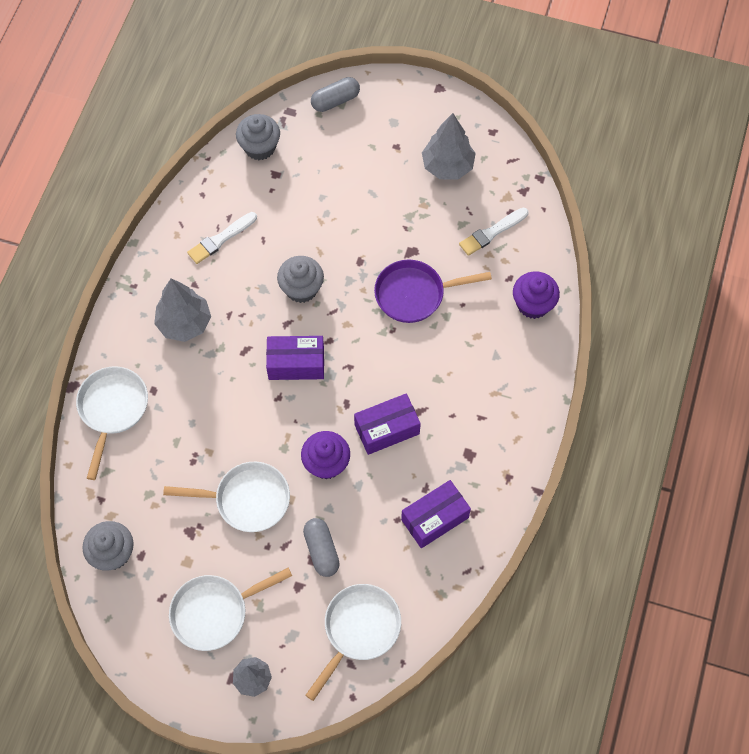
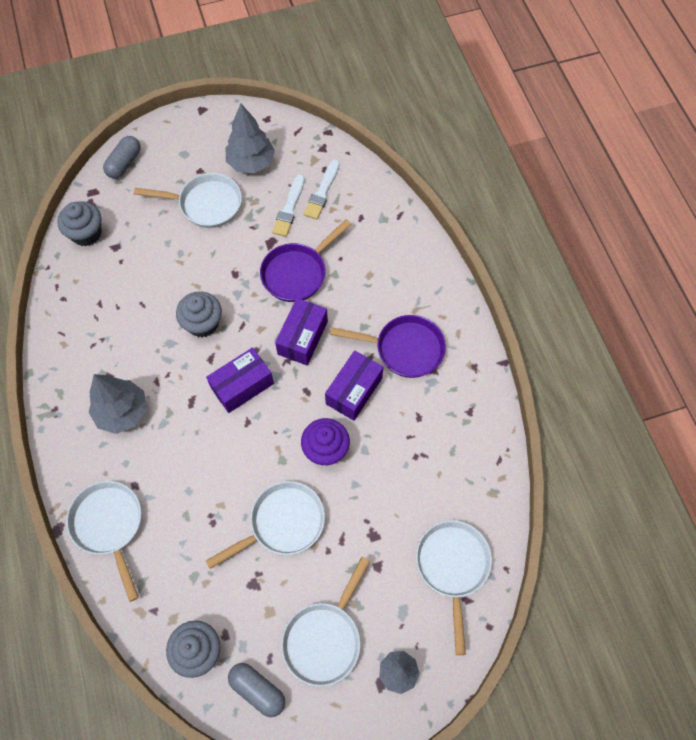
camera: 35 degrees left, 0 degrees up
white brush [187,212,257,264] -> white brush moved to [272,174,305,237]
grey capsule [303,518,340,577] -> grey capsule moved to [228,663,285,717]
purple box [401,480,471,548] -> purple box moved to [275,298,328,366]
purple cupcake [513,271,560,319] -> none
none -> white pan [134,173,242,228]
none -> purple pan [330,315,446,378]

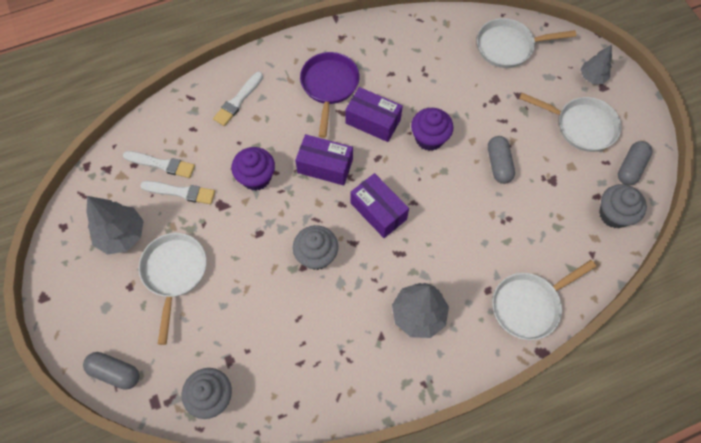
camera: 95 degrees left, 0 degrees up
white pan [206,481,325,569] -> grey capsule [488,136,515,184]
purple pan [260,219,351,302] -> purple cupcake [231,147,275,191]
none -> white brush [213,72,263,126]

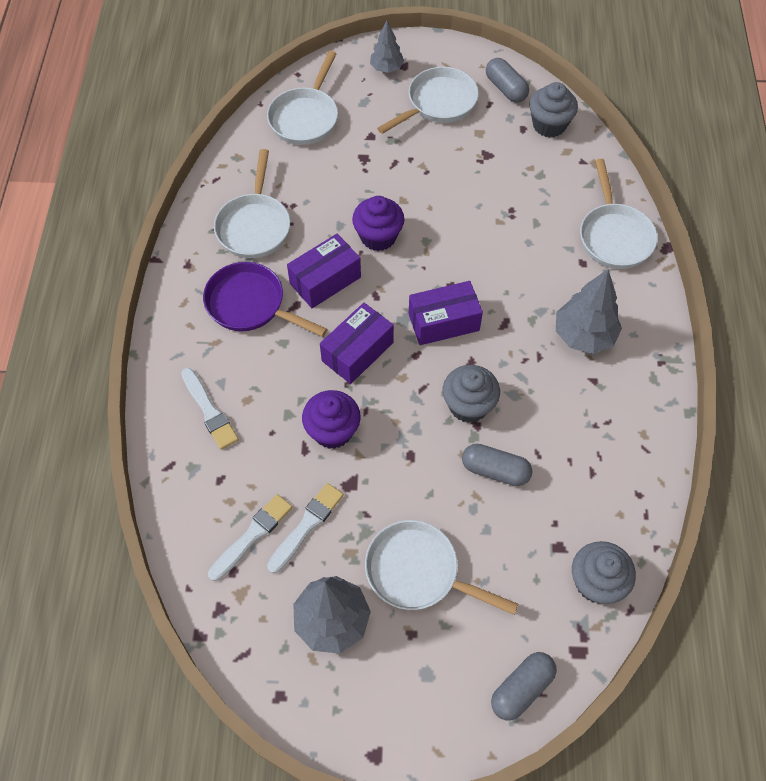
camera: 65 degrees left, 5 degrees down
grey capsule [488,136,515,184] -> grey capsule moved to [462,444,532,486]
none -> white pan [214,149,290,258]

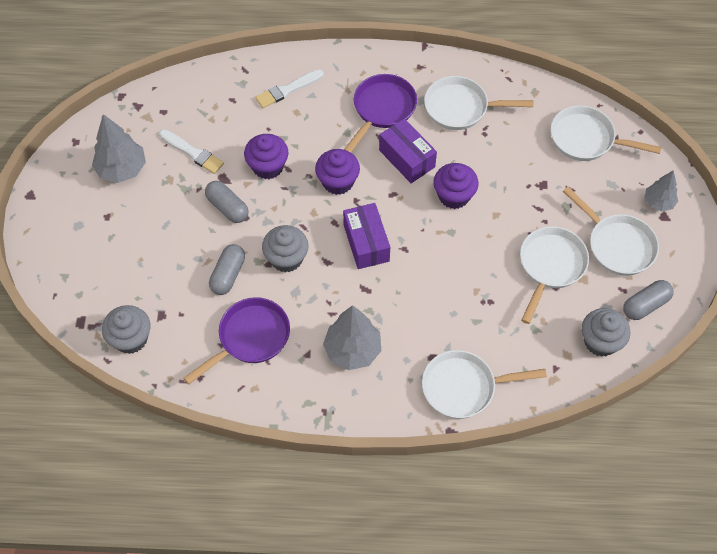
camera: 90 degrees right, 0 degrees up
white brush [208,494,292,581] -> none
purple box [320,303,394,384] -> purple cupcake [315,149,360,195]
white pan [365,520,518,615] -> white pan moved to [520,226,589,324]
grey capsule [491,652,557,721] -> grey capsule moved to [205,181,248,223]
none -> purple pan [183,297,290,384]

